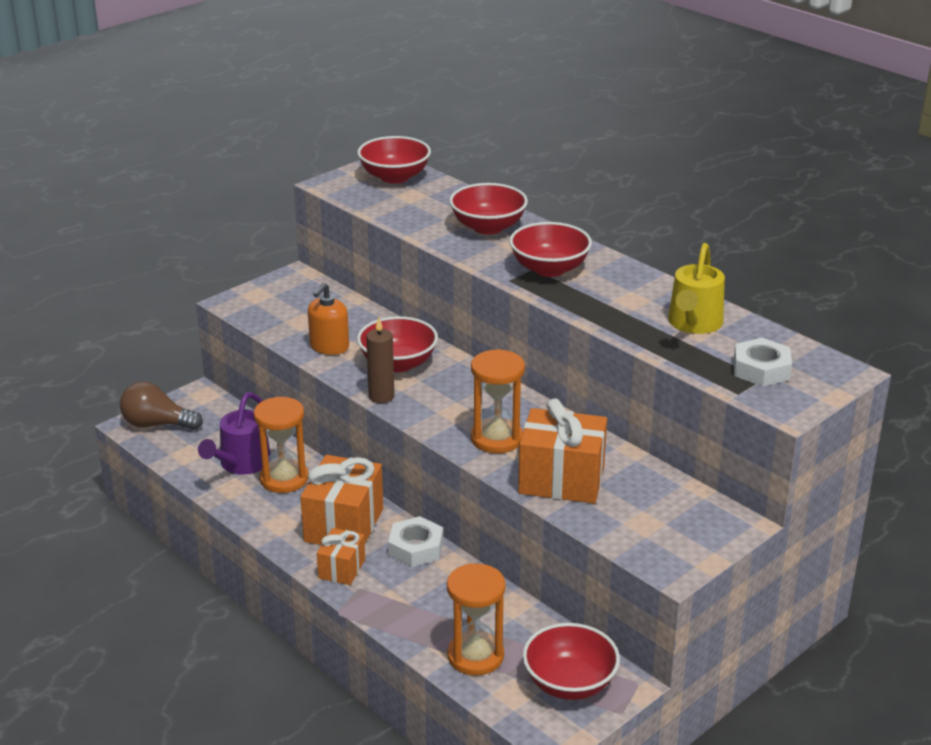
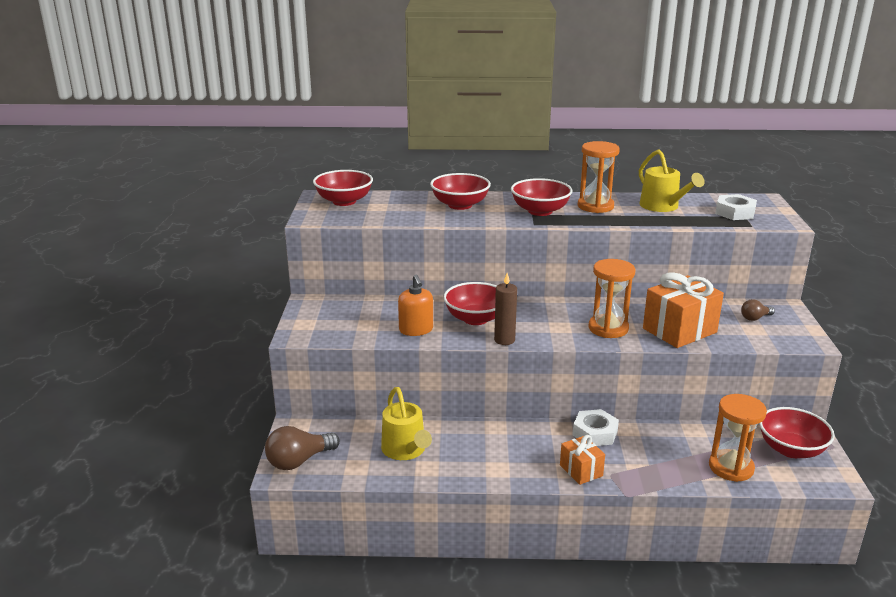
camera: 45 degrees left, 5 degrees down
purple watering can [198,392,270,475] -> yellow watering can [381,387,432,460]
orange hourglass [254,397,308,493] -> orange hourglass moved to [578,141,620,213]
orange gift [300,455,383,545] -> none
none -> brown light bulb [741,299,775,321]

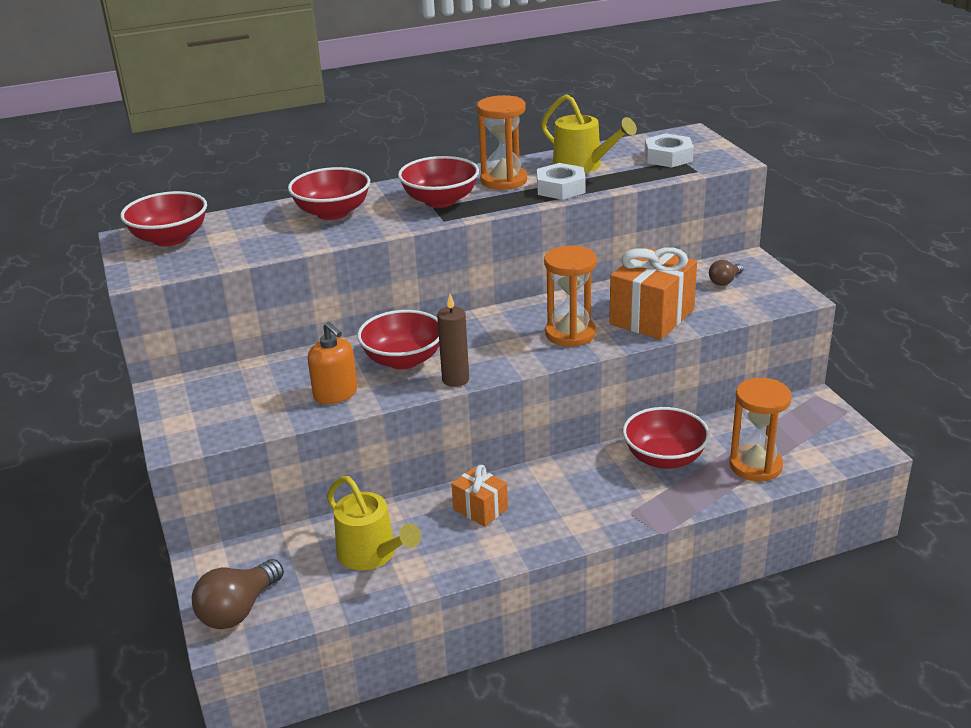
camera: 20 degrees left, 5 degrees up
orange gift [560,435,605,485] -> orange gift moved to [452,465,508,527]
white nut [572,409,619,446] -> white nut moved to [537,163,586,200]
red bowl [759,407,835,458] -> red bowl moved to [623,407,710,469]

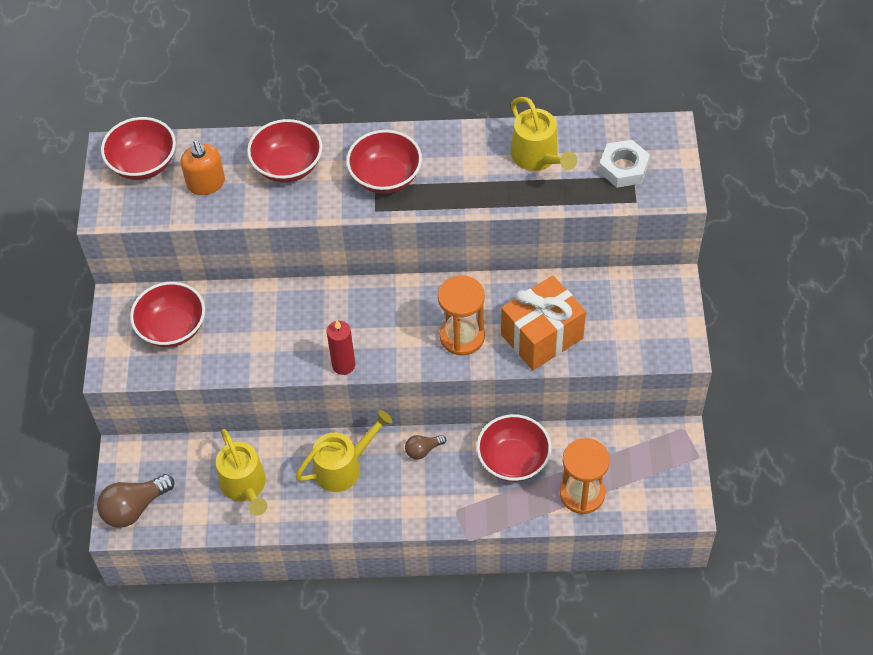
camera: 20 degrees right, 25 degrees up
orange soap dispenser [307,322,358,404] -> orange soap dispenser moved to [181,140,225,195]
red bowl [357,310,439,370] -> red bowl moved to [130,282,205,347]
brown candle [437,294,469,387] -> red candle [327,320,355,375]
orange gift [452,465,508,527] -> yellow watering can [296,410,393,492]
orange hourglass [477,95,527,190] -> none
white nut [537,163,586,200] -> none
brown light bulb [709,260,743,286] -> brown light bulb moved to [405,435,446,460]

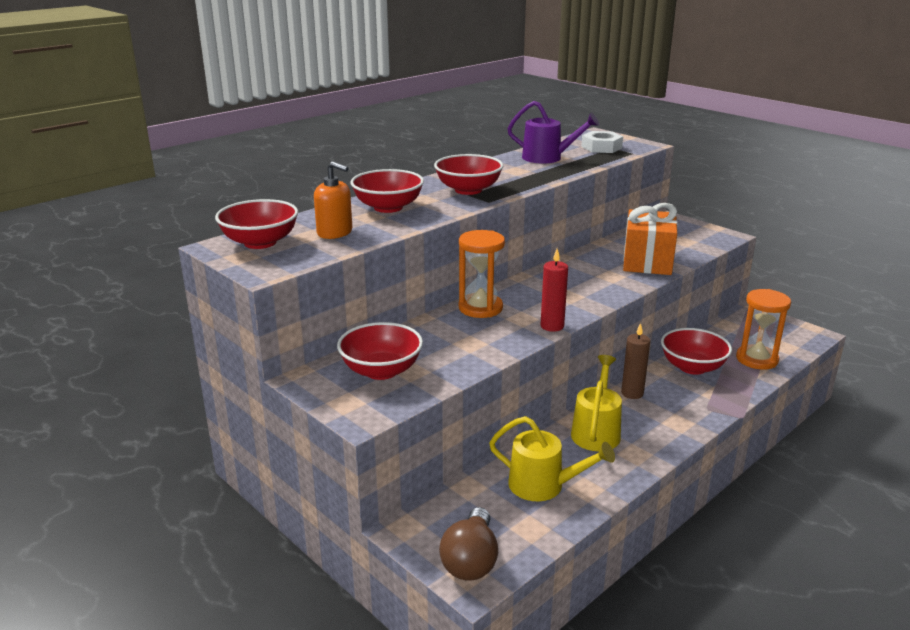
camera: 45 degrees left, 30 degrees down
brown light bulb [405,435,446,460] -> brown candle [621,323,650,399]
orange hourglass [438,275,485,356] -> orange hourglass moved to [459,230,505,318]
yellow watering can [511,97,577,171] -> purple watering can [507,101,599,163]

